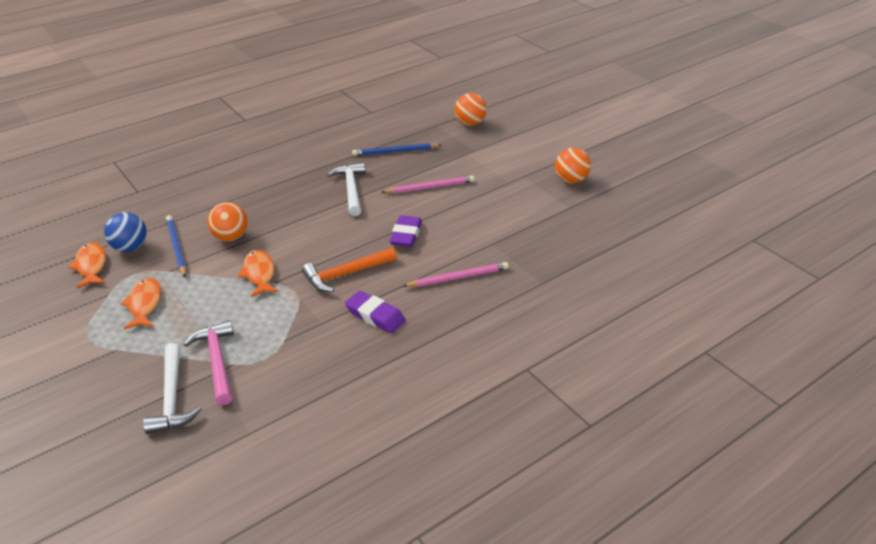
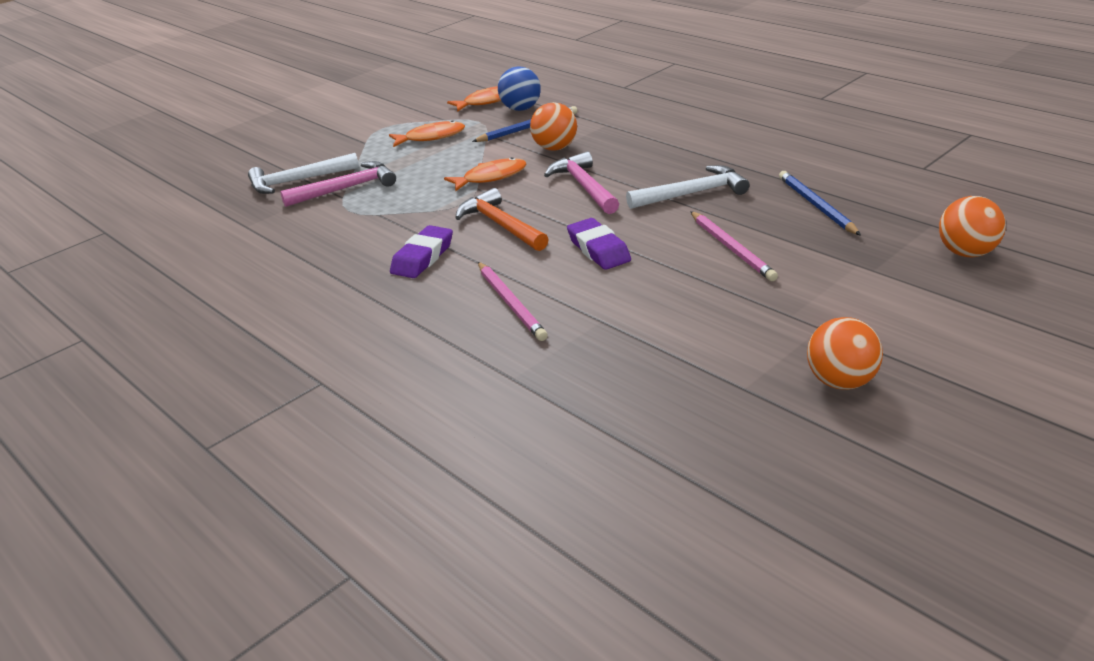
camera: 85 degrees right, 5 degrees down
purple eraser [390,215,422,247] -> purple eraser turned 60 degrees clockwise [567,218,631,270]
none -> pink hammer [544,151,619,214]

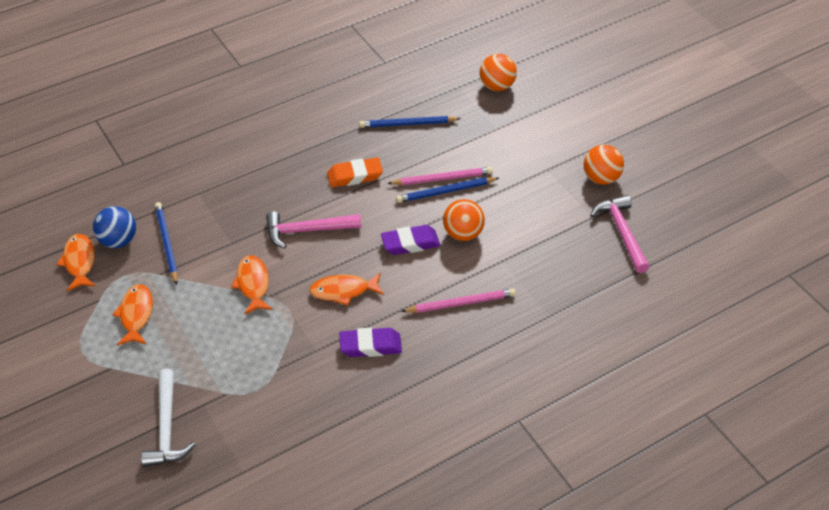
camera: 80 degrees left, 15 degrees up
pink hammer [280,161,396,207] -> pink hammer moved to [590,195,650,273]
purple eraser [390,225,453,278] -> purple eraser turned 45 degrees counterclockwise [339,328,402,357]
orange hammer [455,188,549,251] -> orange fish [309,273,384,306]
orange ball [530,102,577,151] -> orange ball moved to [443,199,485,241]
white hammer [626,165,750,209] -> orange eraser [327,157,383,187]
none -> blue pencil [396,177,499,203]

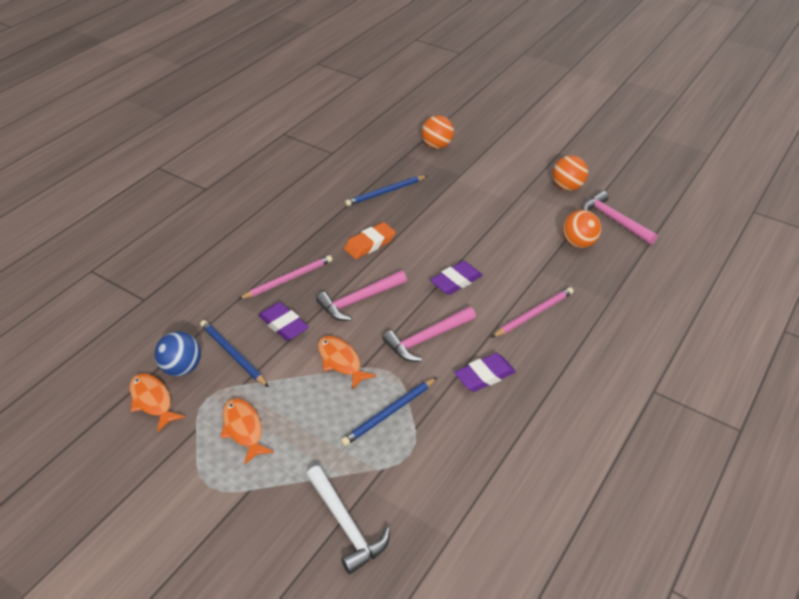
camera: 25 degrees left, 5 degrees down
orange fish [309,273,384,306] -> pink hammer [383,306,476,362]
pink pencil [387,167,493,185] -> pink pencil moved to [239,255,332,299]
blue pencil [396,177,499,203] -> blue pencil moved to [341,377,437,446]
orange ball [443,199,485,241] -> orange ball moved to [562,210,601,248]
none -> purple eraser [258,302,309,341]

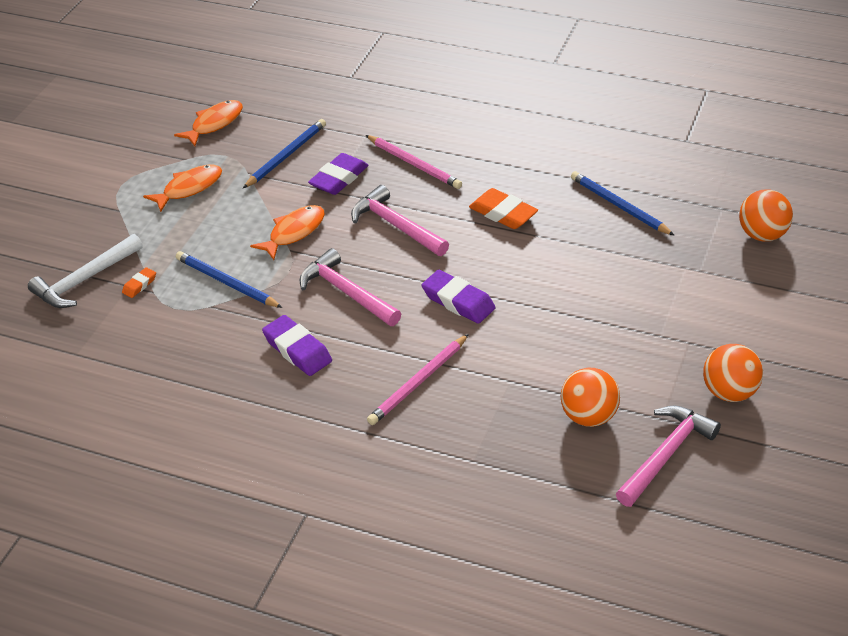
camera: 80 degrees right, 0 degrees up
blue ball [155,331,201,376] -> none
pink pencil [491,287,574,338] -> pink pencil turned 90 degrees clockwise [367,334,469,425]
none -> orange eraser [122,267,156,298]

